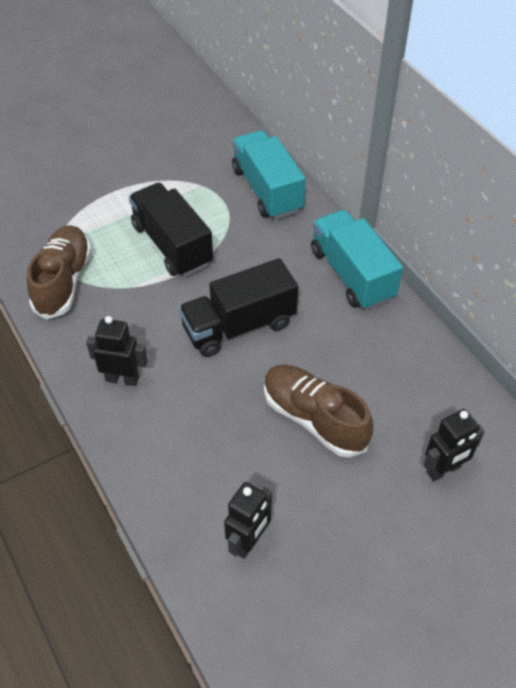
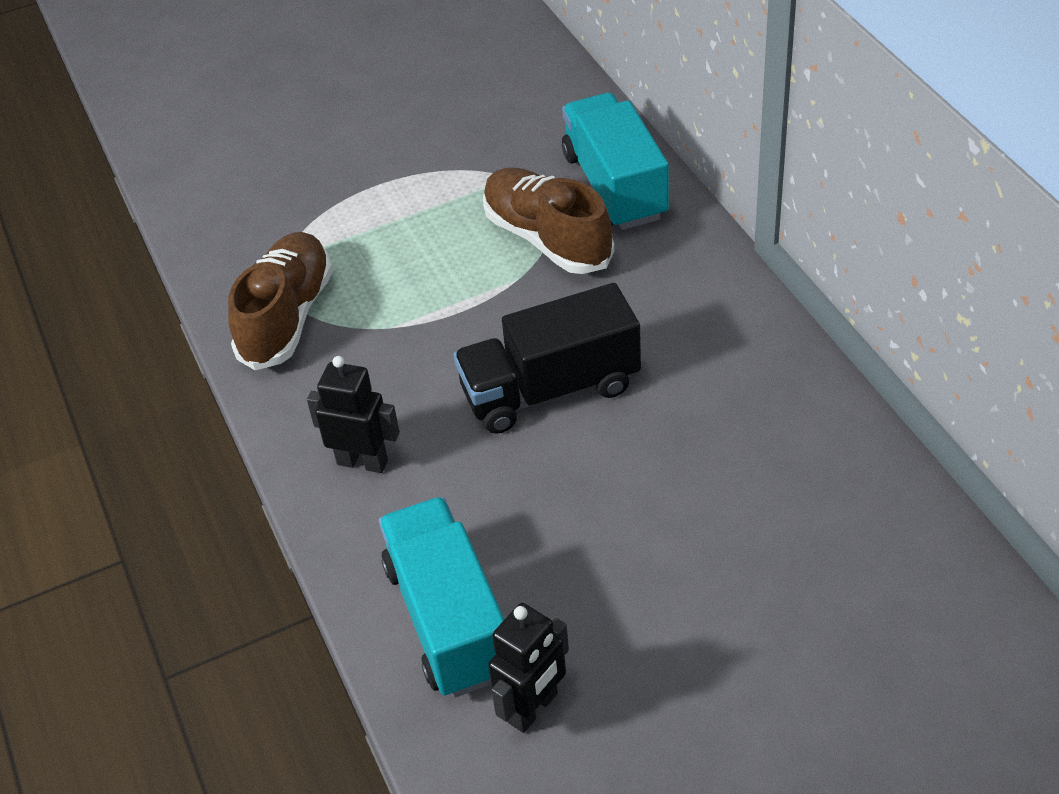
camera: 10 degrees right, 5 degrees down
black truck [129,183,213,277] -> none
brown shoe [264,364,373,457] -> brown shoe moved to [483,167,614,274]
turquoise truck [311,210,403,310] -> turquoise truck moved to [379,497,505,698]
black robot [424,409,485,481] -> none

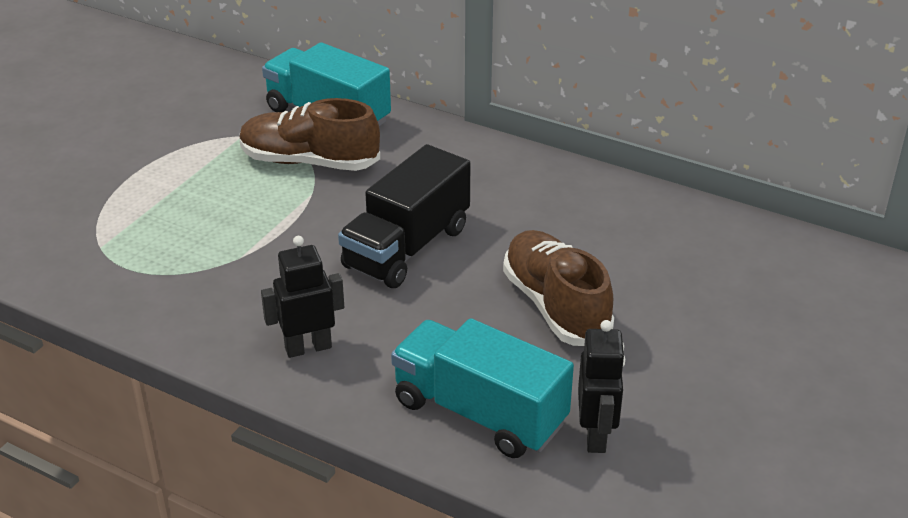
camera: 40 degrees left, 10 degrees down
brown shoe [228,232,333,370] -> brown shoe moved to [503,230,614,346]

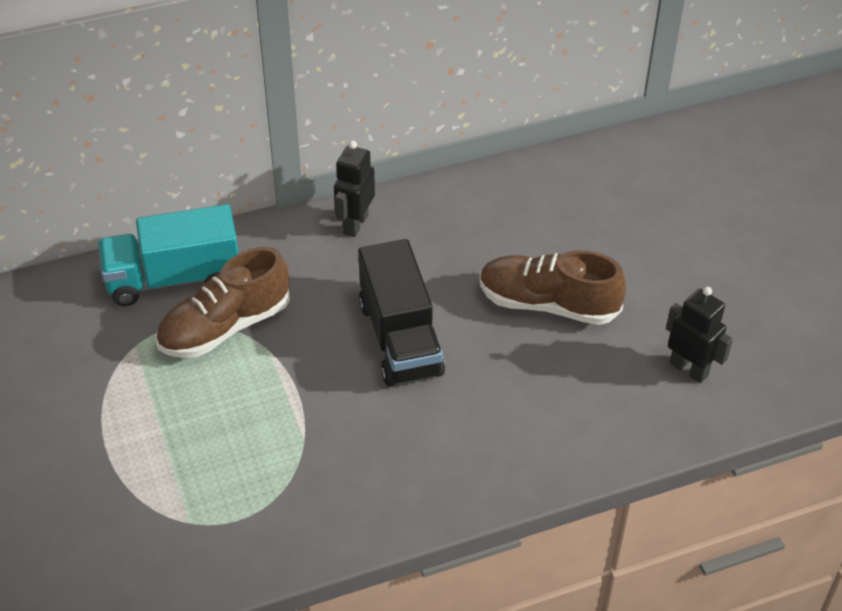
camera: 50 degrees left, 10 degrees up
black robot [261,236,344,358] -> black robot moved to [334,141,375,237]
turquoise truck [391,318,574,458] -> none

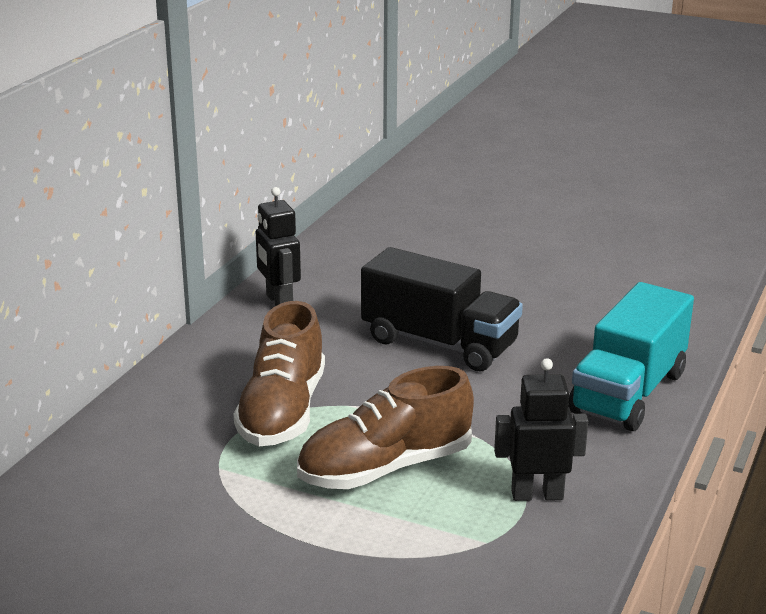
camera: 45 degrees left, 20 degrees down
turquoise truck [98,204,239,306] -> turquoise truck moved to [568,282,694,431]
brown shoe [480,250,626,325] -> brown shoe moved to [297,366,474,489]
black robot [666,287,733,383] -> black robot moved to [494,358,588,501]

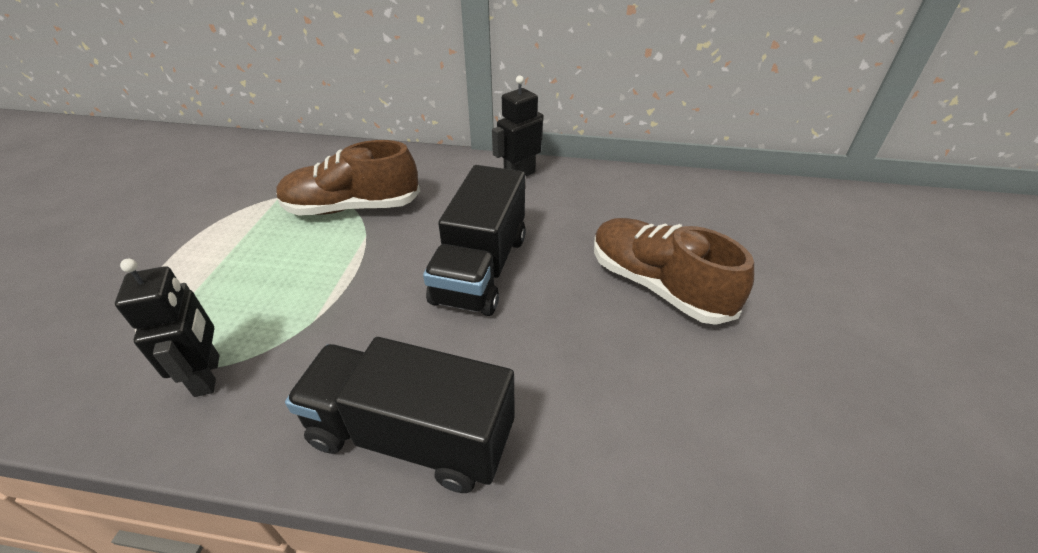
camera: 75 degrees right, 15 degrees up
brown shoe [297,366,474,489] -> brown shoe moved to [594,218,754,325]
turquoise truck [568,282,694,431] -> black truck [285,337,515,493]

